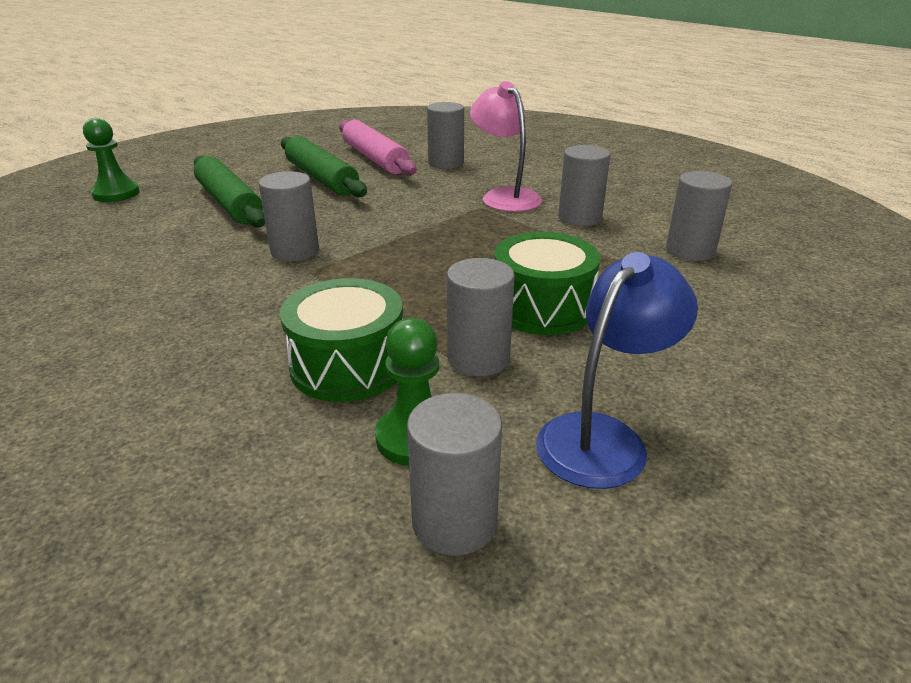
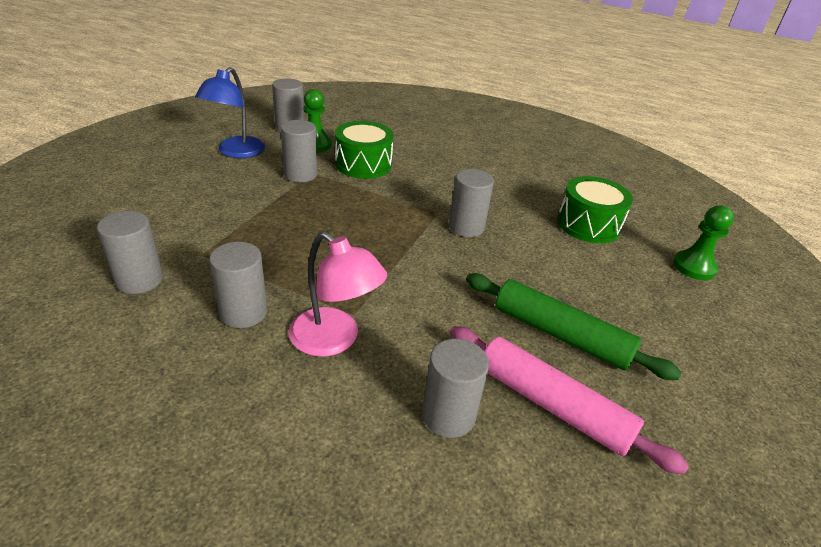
camera: 155 degrees right, 5 degrees up
green rolling pin [194,156,265,227] -> none
green drum [494,232,601,335] -> green drum moved to [557,176,633,243]

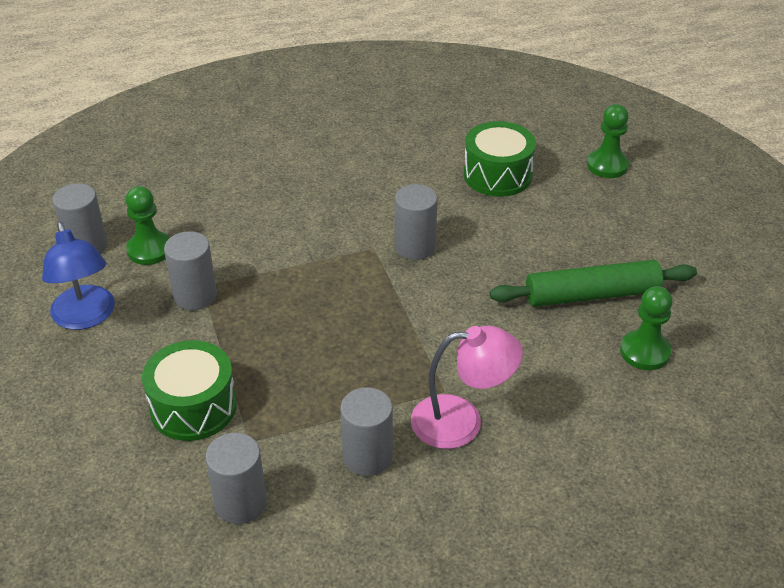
camera: 40 degrees left, 5 degrees up
green drum [335,121,394,179] -> green drum moved to [142,340,237,441]
grey cylinder [422,339,489,438] -> none
pink rolling pin [450,326,689,475] -> green pawn [620,286,673,370]

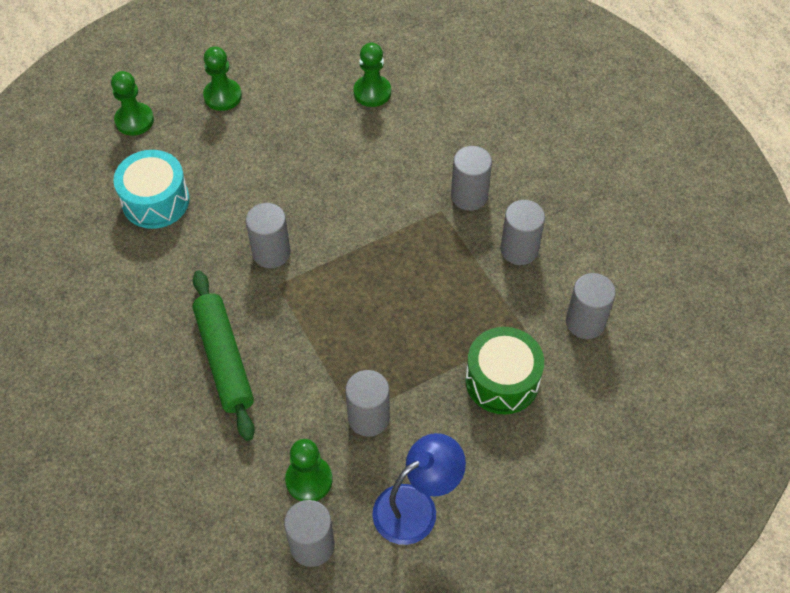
camera: 100 degrees left, 15 degrees up
pink lamp [411,326,523,449] -> grey cylinder [451,146,492,211]
green drum [464,121,536,197] -> turquoise drum [114,150,189,229]
green rolling pin [490,260,697,307] -> green rolling pin moved to [192,271,255,441]
none -> green pawn [203,46,242,111]

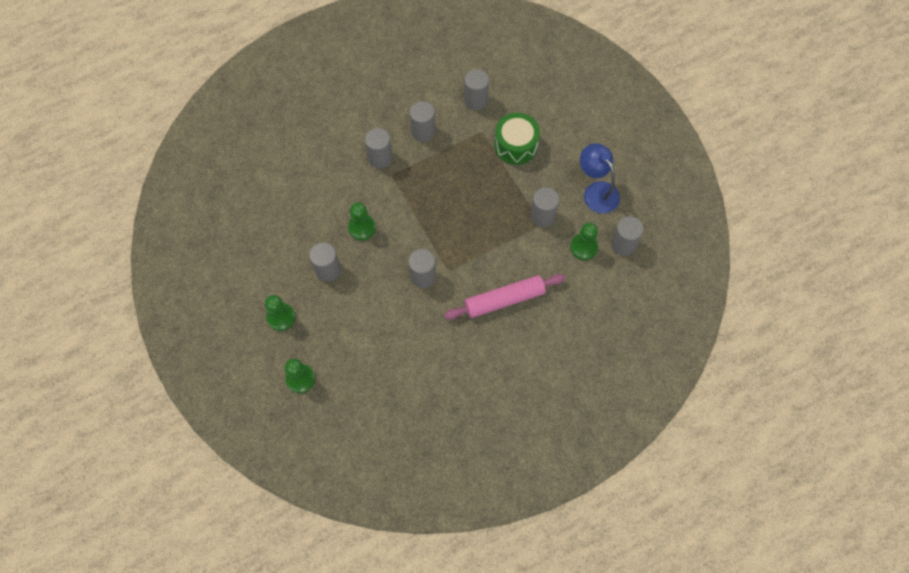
camera: 90 degrees left, 10 degrees up
turquoise drum [114,150,189,229] -> none
green rolling pin [192,271,255,441] -> pink rolling pin [444,274,565,320]
green pawn [354,43,391,107] -> green pawn moved to [348,202,376,241]
none -> grey cylinder [309,242,341,281]

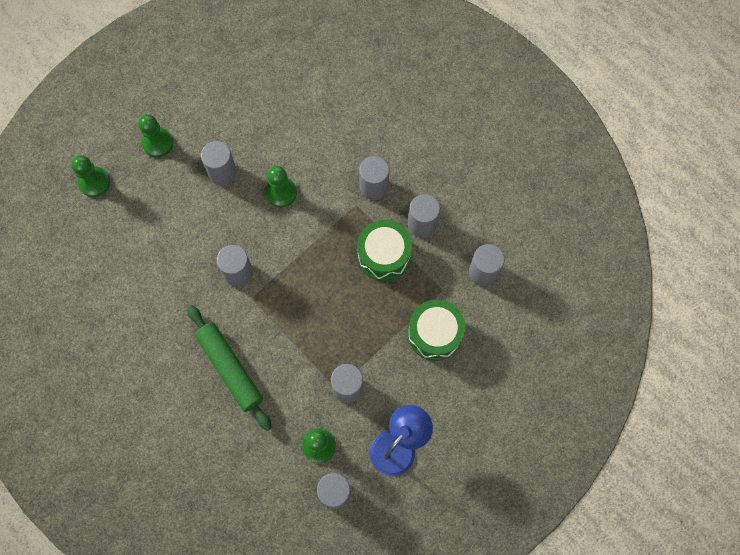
camera: 75 degrees right, 5 degrees up
pink rolling pin [444,274,565,320] -> green rolling pin [187,305,272,431]
none -> green drum [357,220,412,281]

